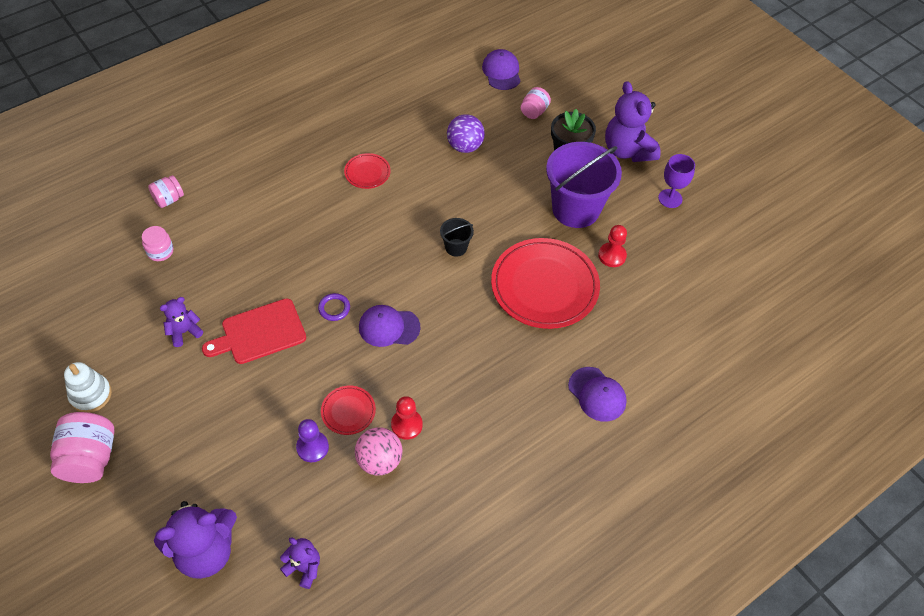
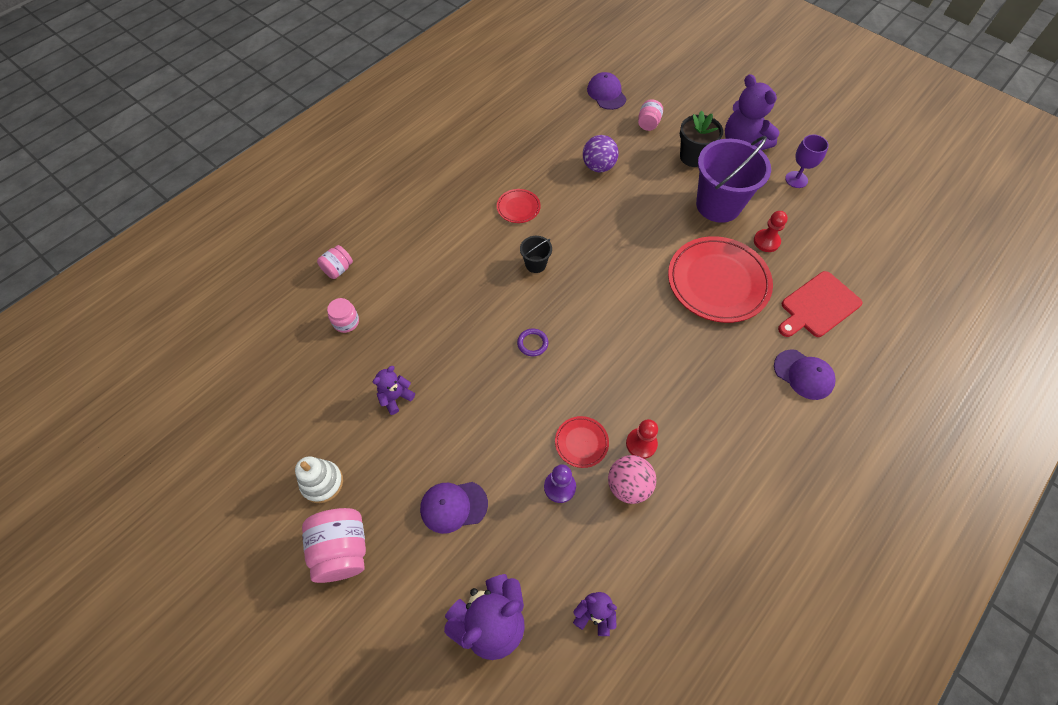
camera: 10 degrees left, 5 degrees up
red cutting board [202,298,306,364] -> red cutting board moved to [778,271,862,337]
purple cap [359,305,421,347] -> purple cap moved to [420,482,488,534]
black bucket [440,218,474,257] -> black bucket moved to [520,236,552,273]

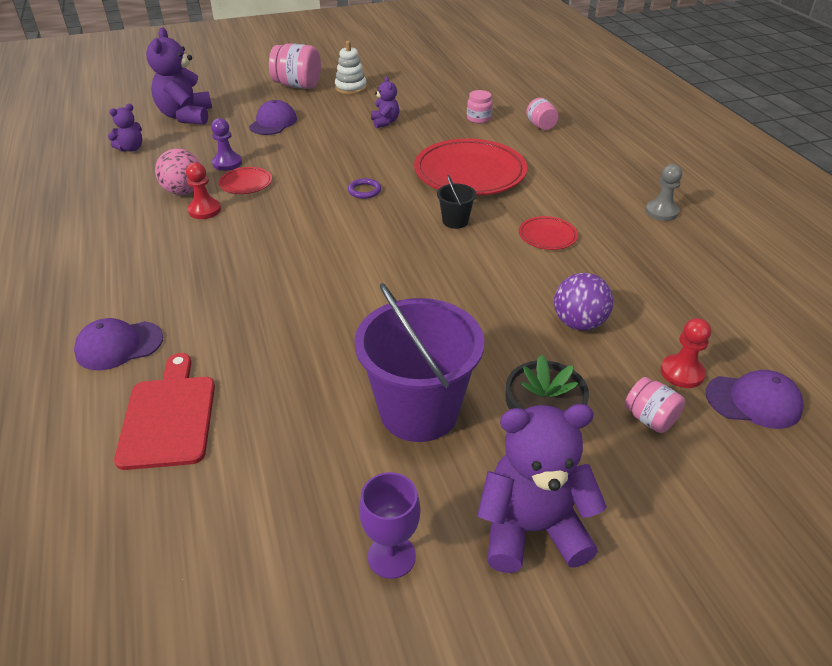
camera: 120 degrees right, 20 degrees down
red plate [668,236,773,323] -> red plate moved to [414,138,527,196]
red pawn [754,211,788,252] -> red pawn moved to [661,318,711,388]
none -> grey pawn [645,164,682,221]

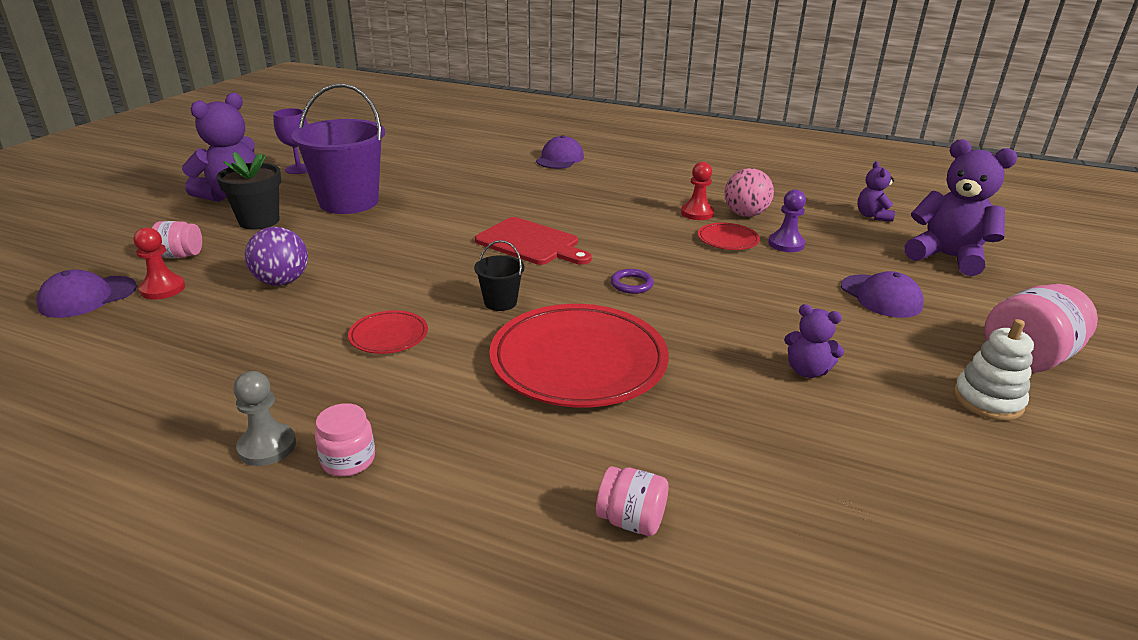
camera: 130 degrees right, 10 degrees down
red cutting board [114,353,215,470] -> red cutting board moved to [475,217,592,265]
pink jar [467,90,493,123] -> pink jar moved to [315,403,375,477]

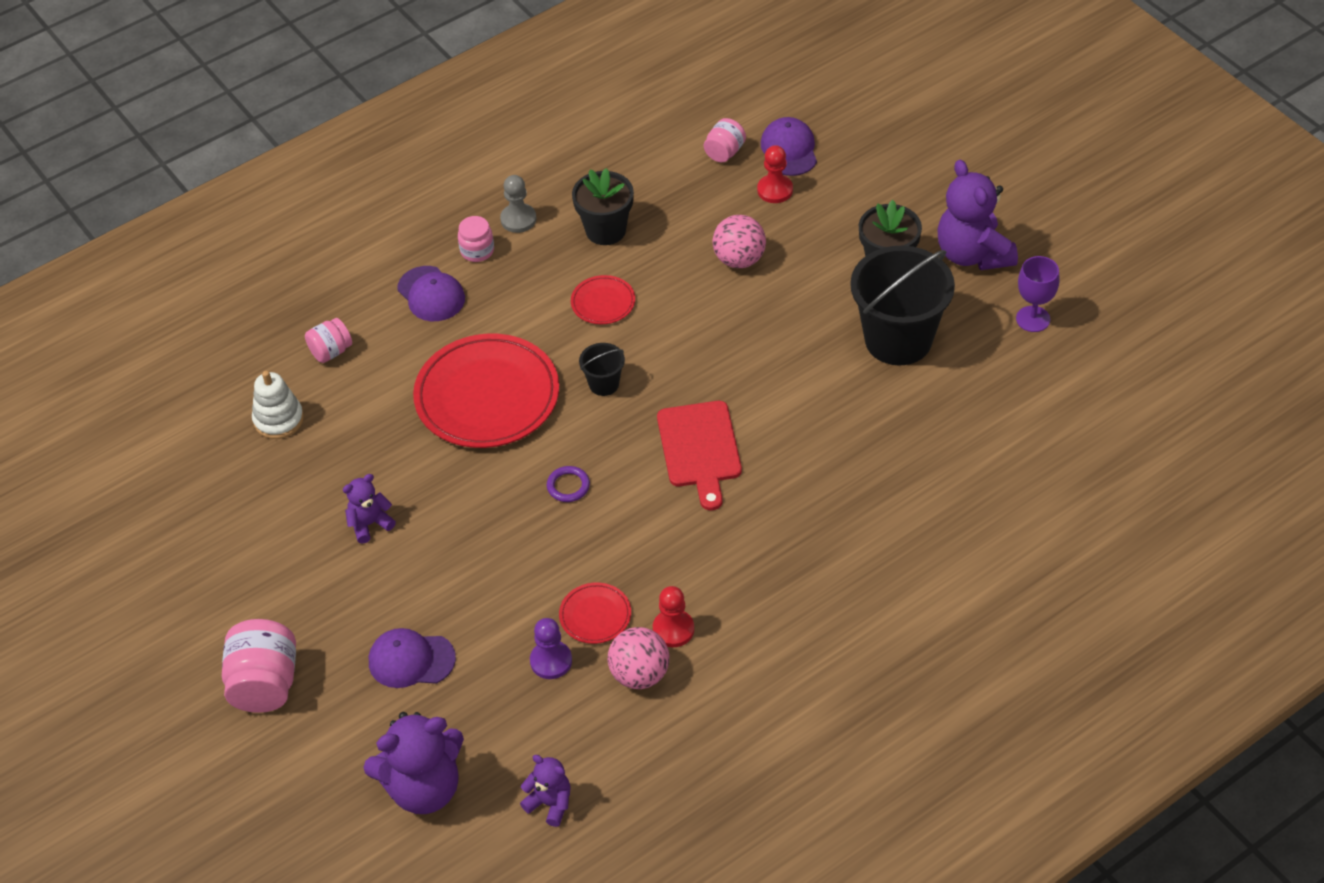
camera: 125 degrees right, 20 degrees up
pink jar [152,221,202,258] -> pink jar moved to [704,118,746,163]
purple ball [245,227,308,286] -> pink ball [712,215,766,268]
purple bucket [291,83,385,214] -> black bucket [850,246,955,365]
red cutting board [475,217,592,265] -> red cutting board turned 75 degrees counterclockwise [657,401,742,510]
purple cap [536,135,584,169] -> purple cap moved to [397,266,465,321]
white stacking toy [953,319,1034,421] -> white stacking toy moved to [252,371,304,439]
none -> black flower pot [572,168,634,245]

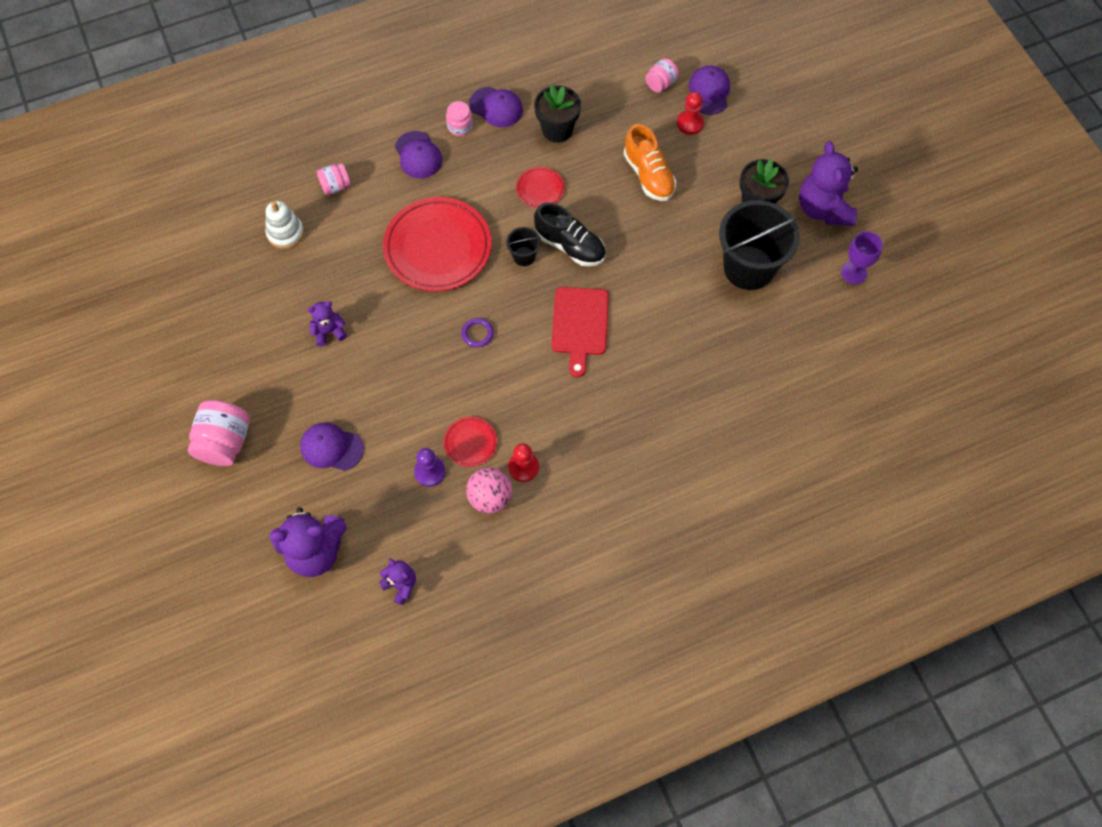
camera: 10 degrees right, 15 degrees up
grey pawn [500,175,536,233] -> purple cap [469,87,523,127]
pink ball [712,215,766,268] -> orange shoe [623,124,677,201]
none -> black shoe [534,203,606,267]

